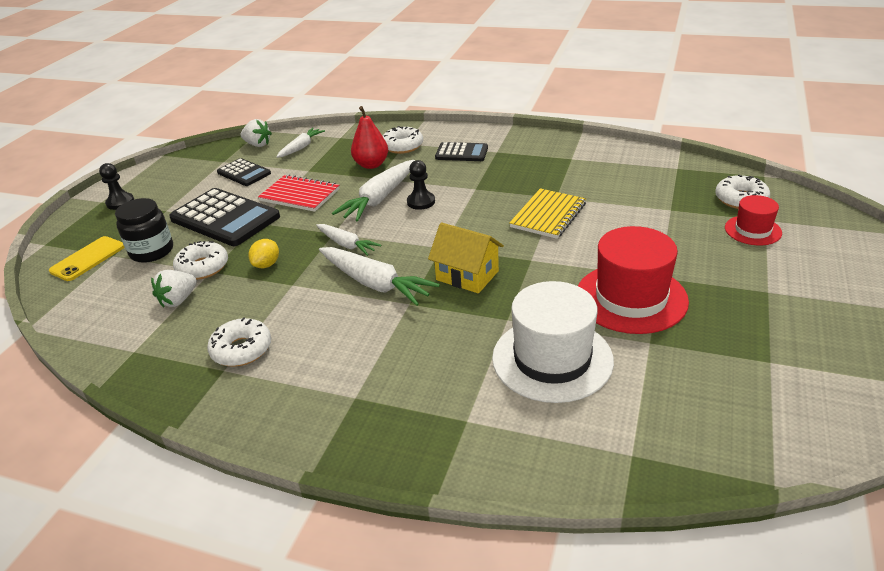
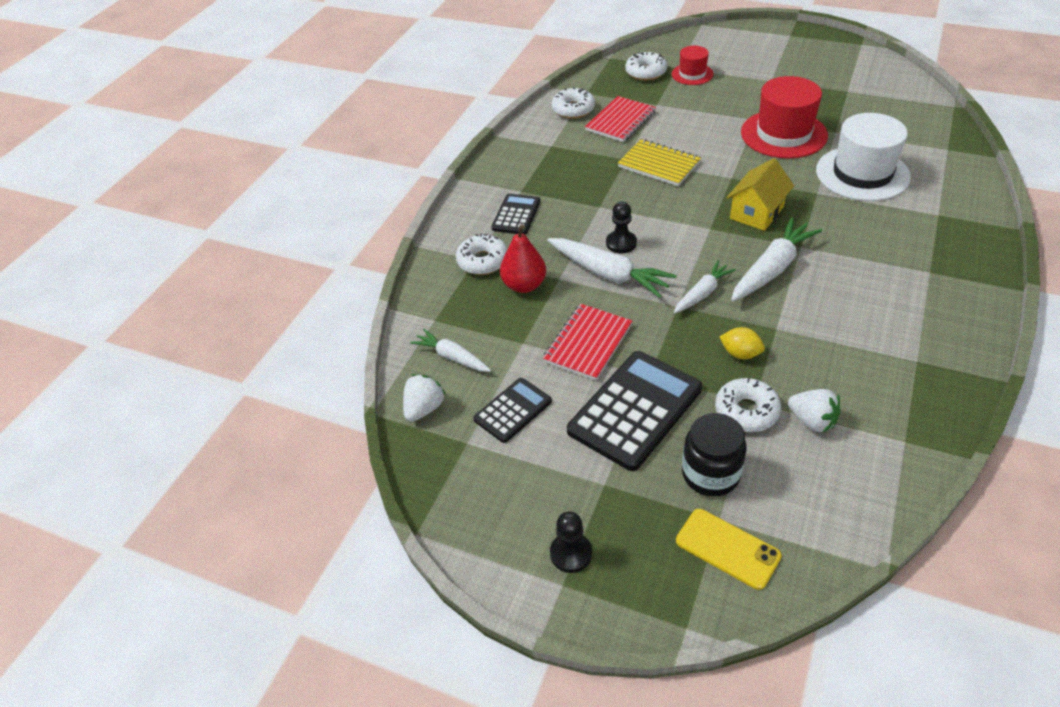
camera: 85 degrees left, 10 degrees up
white donut [207,317,271,367] -> white donut moved to [552,87,595,119]
none -> red notebook [585,96,656,142]

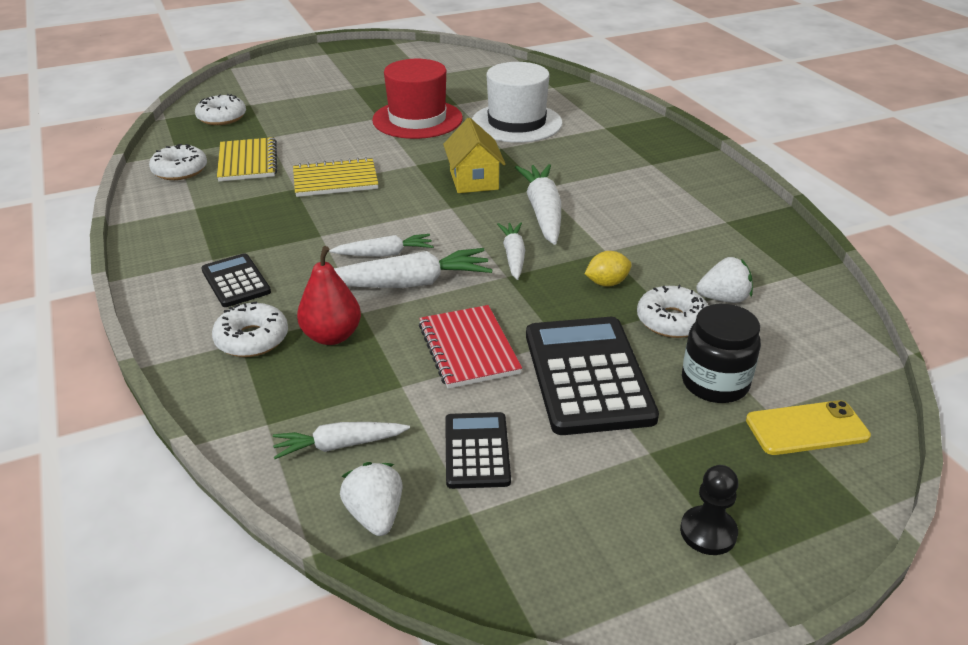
camera: 50 degrees left, 10 degrees down
red notebook [585,96,656,142] -> yellow notebook [217,137,277,182]
black pawn [606,202,637,253] -> white carrot [330,234,434,257]
red hat [672,46,714,85] -> none

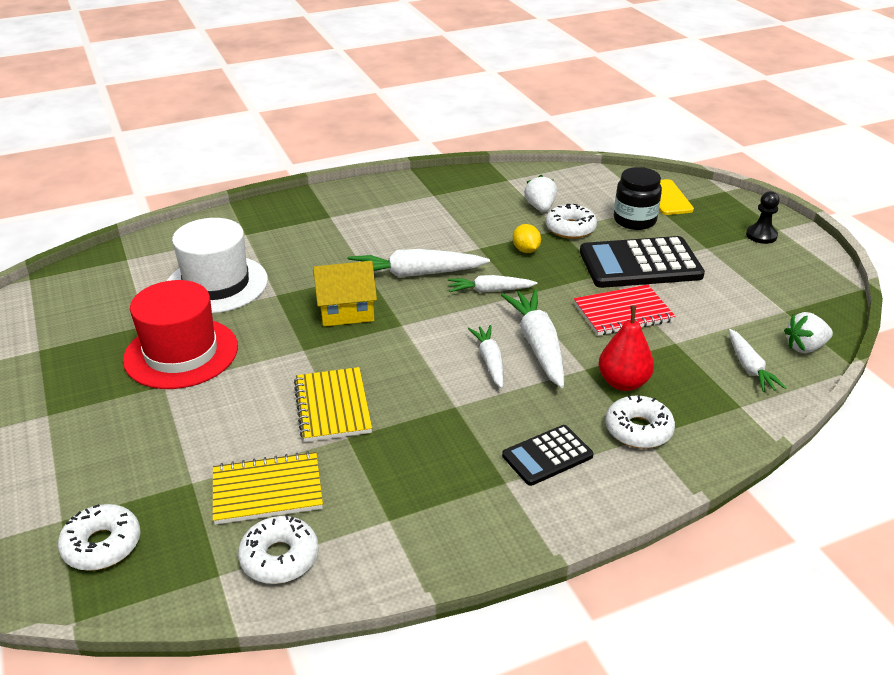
camera: 90 degrees left, 0 degrees up
black calculator [445,412,511,489] -> none

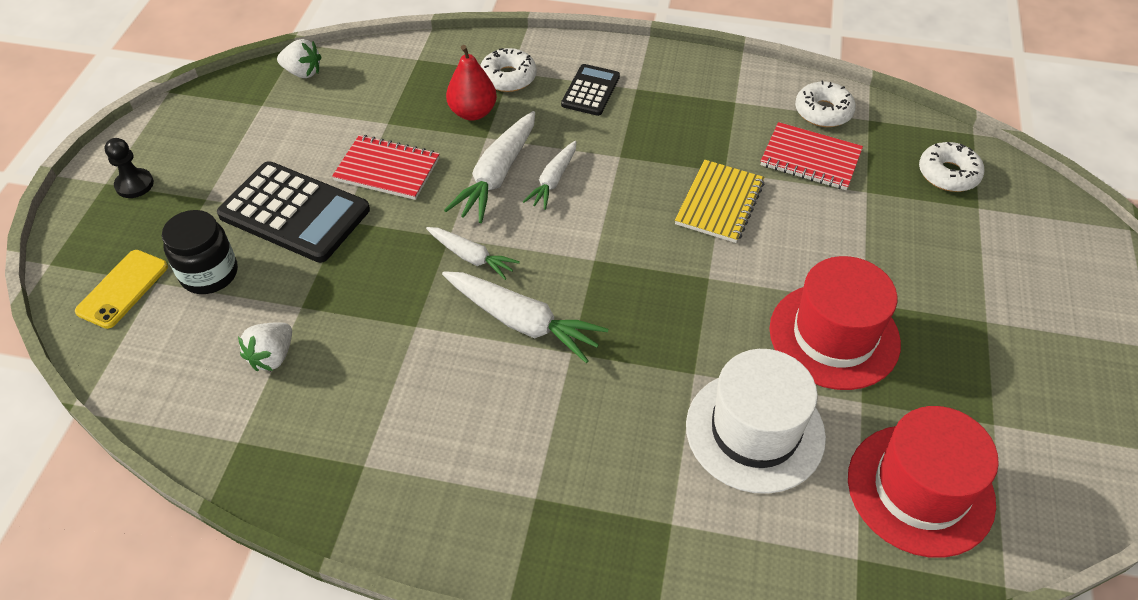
camera: 145 degrees left, 15 degrees up
yellow notebook [213,451,323,525] -> red notebook [761,122,863,190]
yellow house [313,261,377,327] -> none
black calculator [502,425,593,486] -> black calculator turned 75 degrees counterclockwise [561,64,620,116]
yellow lemon [513,224,541,253] -> none
white donut [546,204,597,239] -> none
white carrot [728,329,787,392] -> none
none -> red hat [848,406,999,558]

